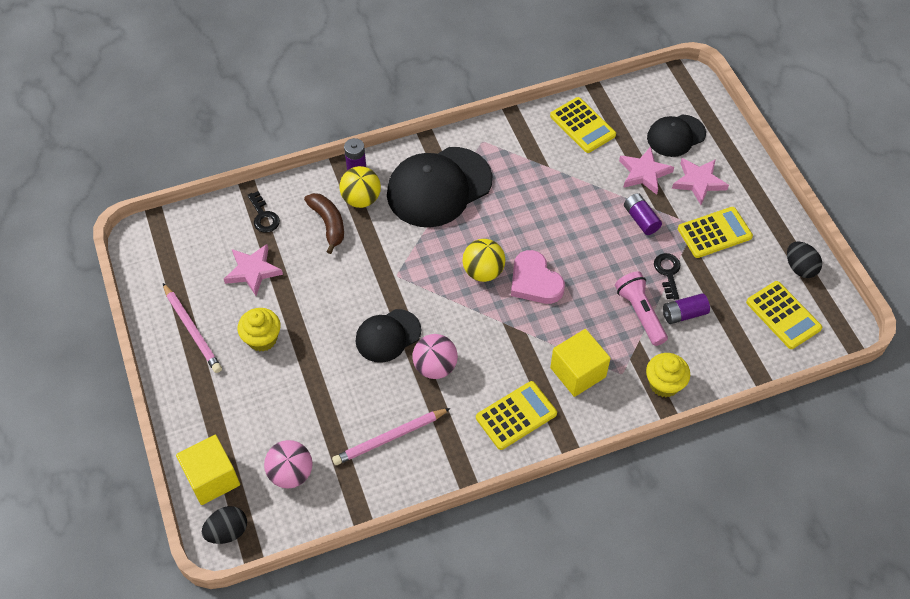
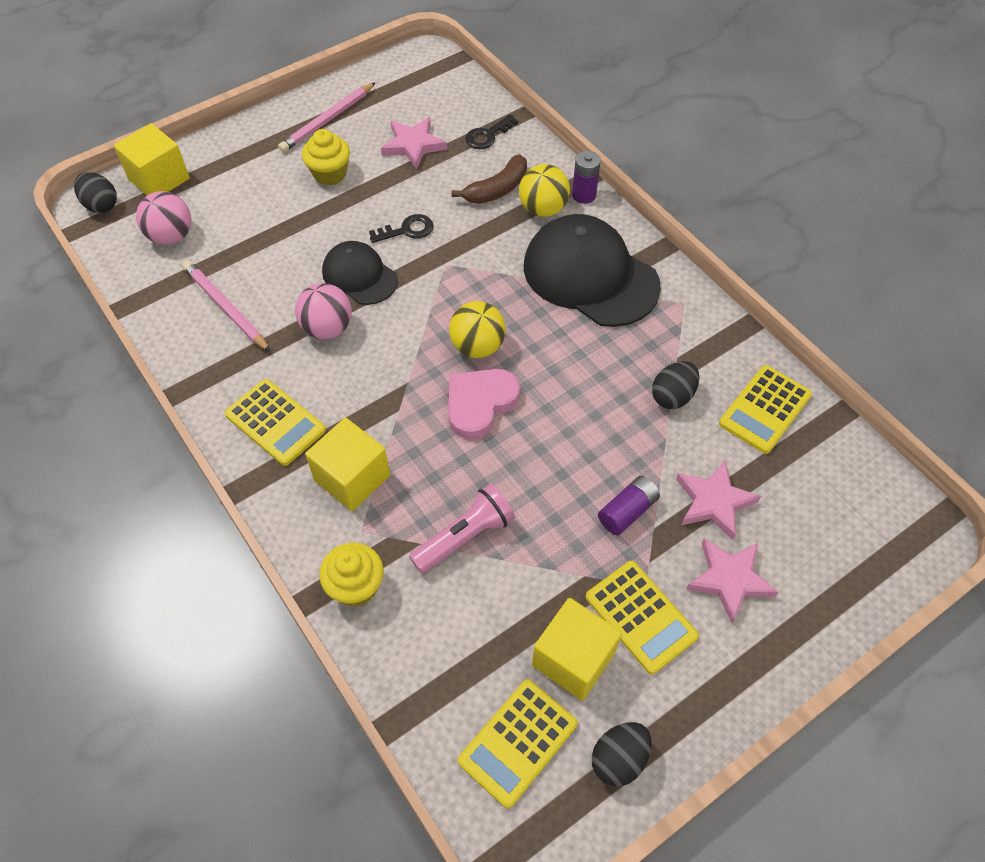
camera: 75 degrees right, 0 degrees up
black cap [647,114,706,157] -> none
black key [654,253,680,300] -> black key moved to [369,214,434,243]
purple battery [663,293,710,324] -> none
none -> yellow cube [532,598,622,701]
none -> black egg [652,361,700,409]

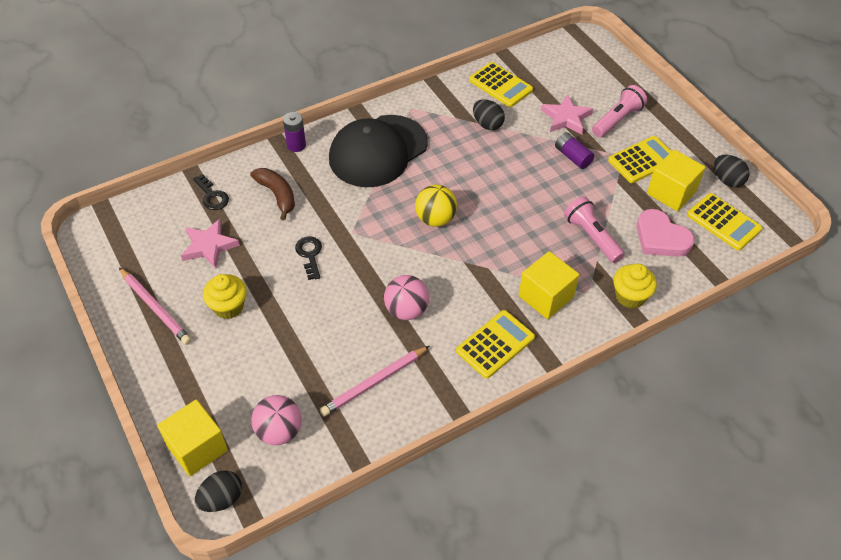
camera: 85 degrees left, 5 degrees down
black cap [322,241,398,305] -> none
pink heart [448,369,520,439] -> pink heart moved to [636,209,695,257]
yellow ball [519,164,570,217] -> none
pink star [686,538,778,624] -> pink flashlight [592,85,647,138]

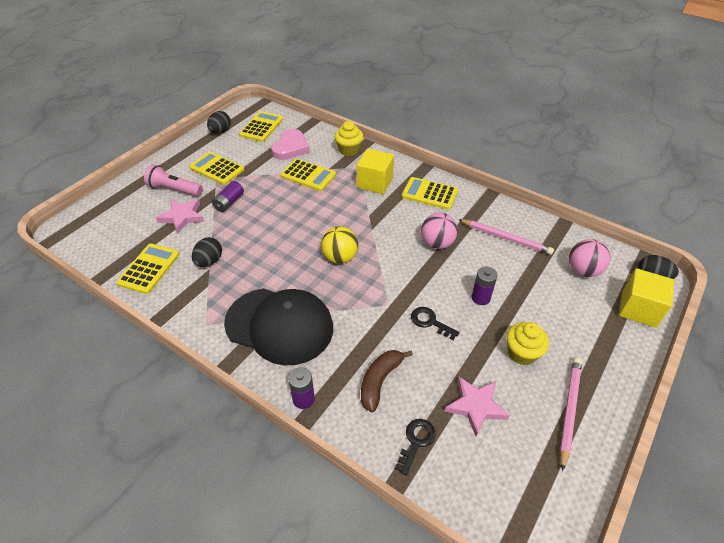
camera: 115 degrees left, 5 degrees down
black key [295,236,322,280] -> black key turned 75 degrees clockwise [411,307,460,340]
pink flashlight [564,197,625,263] -> yellow calculator [280,159,336,191]
yellow cube [647,149,706,211] -> none
none -> purple battery [472,267,497,305]

